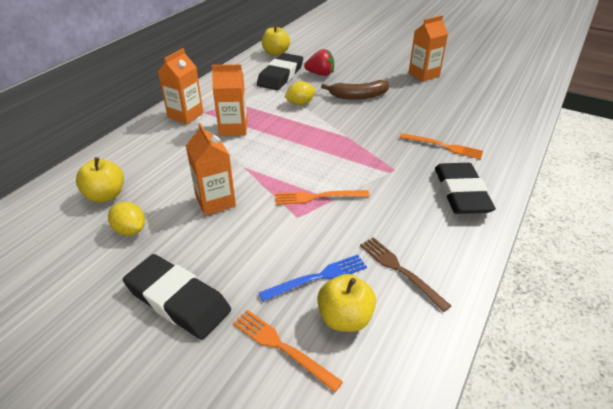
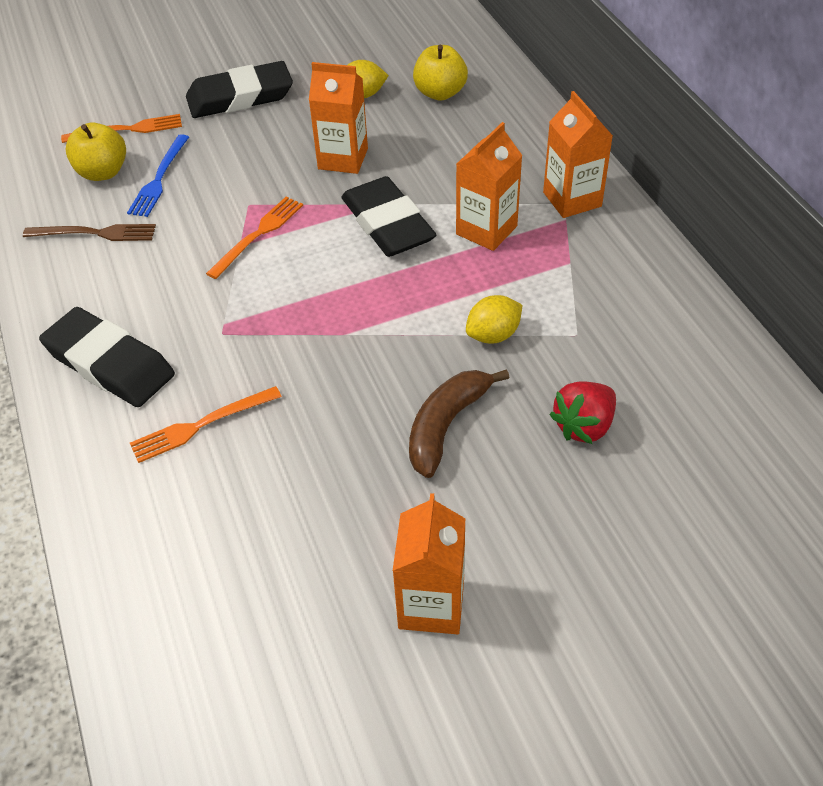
camera: 130 degrees right, 10 degrees up
black eraser [257,53,303,90] -> black eraser moved to [341,176,436,257]
yellow apple [262,25,290,56] -> none
yellow lemon [285,81,315,105] -> yellow lemon turned 45 degrees clockwise [466,295,523,344]

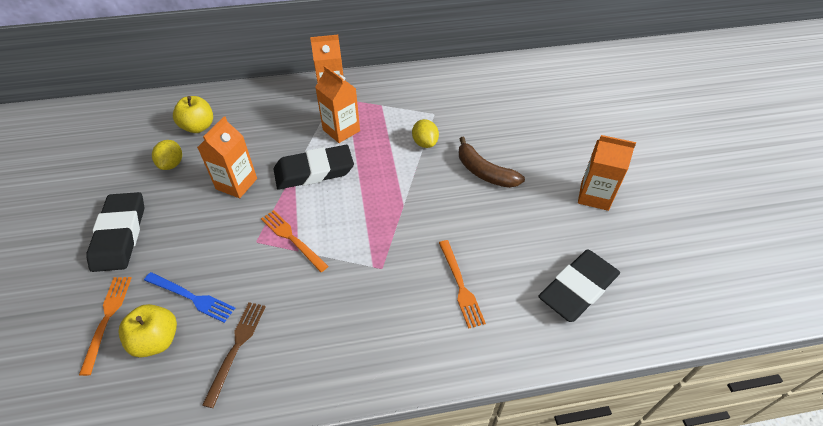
camera: 80 degrees left, 0 degrees up
black eraser [39,307,175,407] -> black eraser moved to [538,249,620,322]
red strawberry [549,381,616,444] -> none

